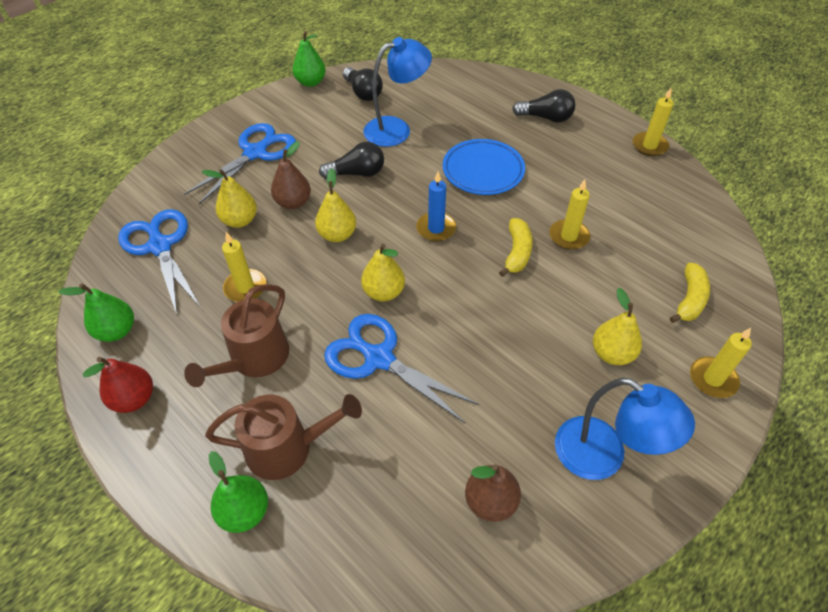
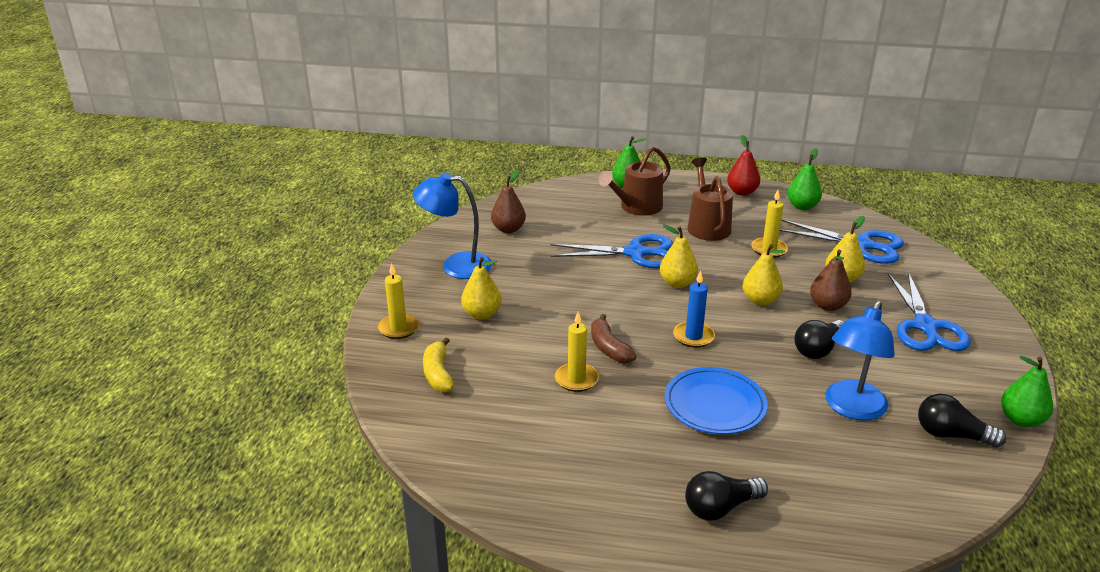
camera: 145 degrees right, 20 degrees down
yellow banana [499,218,533,277] -> brown banana [591,314,636,363]
yellow candle [633,88,674,156] -> none

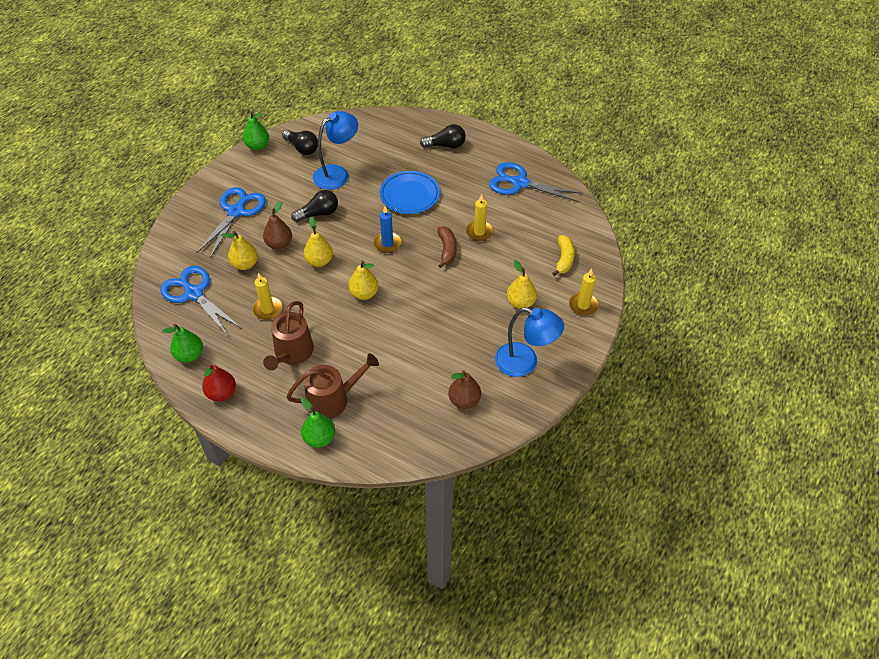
camera: 160 degrees left, 20 degrees up
blue scissors [550,234,673,268] -> blue scissors moved to [489,162,583,202]

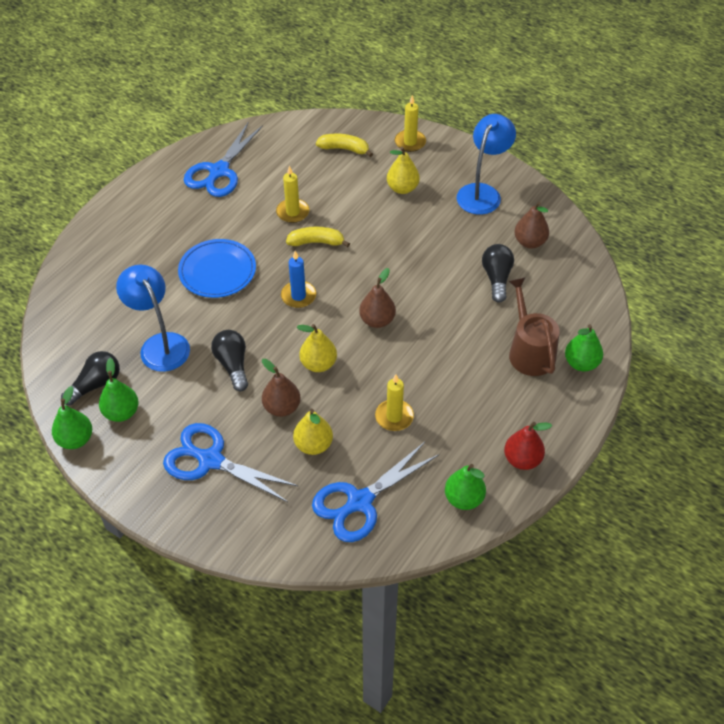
camera: 85 degrees left, 0 degrees up
brown watering can [263,301,314,371] -> none
yellow pear [348,261,379,300] -> brown pear [359,268,396,328]
black light bulb [420,124,466,148] -> black light bulb moved to [482,244,514,303]
brown banana [437,226,457,268] -> yellow banana [286,227,350,247]
none -> green pear [99,358,139,422]

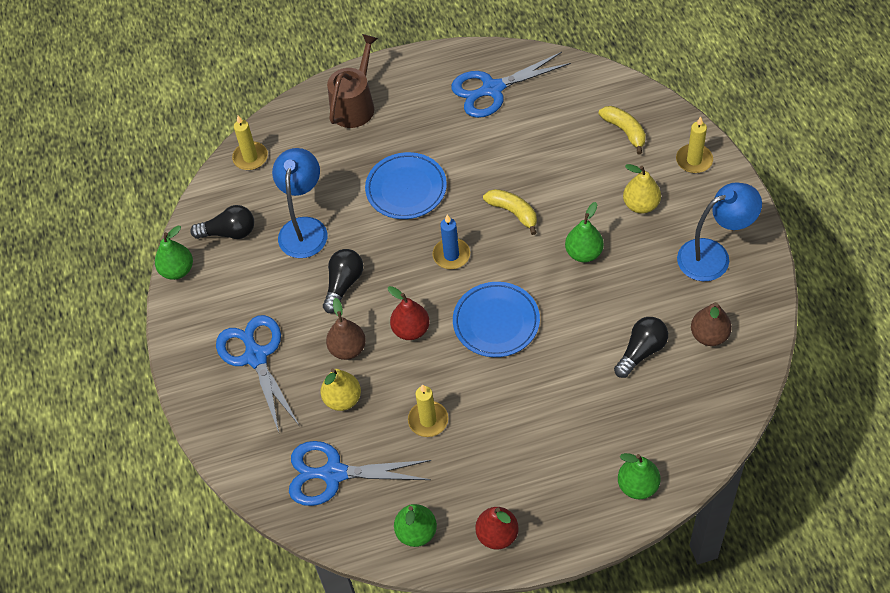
camera: 45 degrees right, 5 degrees up
green pear [99,358,139,422] -> green pear moved to [565,202,604,262]
yellow candle [276,166,310,223] -> yellow candle moved to [232,115,268,170]
yellow pear [297,324,337,372] -> red pear [388,286,429,340]
brown pear [359,268,396,328] -> blue plate [453,282,540,357]
brown watering can [509,278,560,376] -> brown watering can moved to [327,34,378,128]

